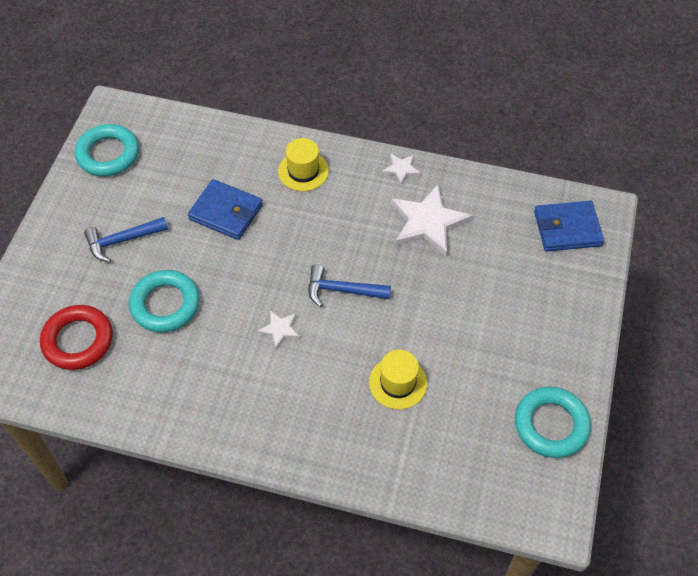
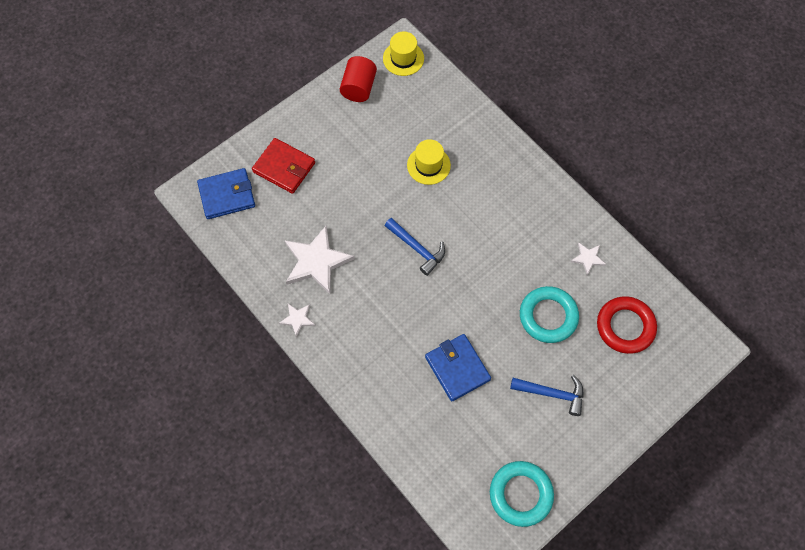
camera: 145 degrees left, 10 degrees up
white star [257,310,300,349] -> white star moved to [570,243,606,275]
yellow hat [278,138,329,191] -> yellow hat moved to [383,32,424,76]
turquoise ring [515,387,591,458] -> red cylinder [340,56,377,102]
blue wallet [534,201,604,252] -> blue wallet turned 45 degrees counterclockwise [197,168,255,219]
none -> red wallet [252,138,315,194]

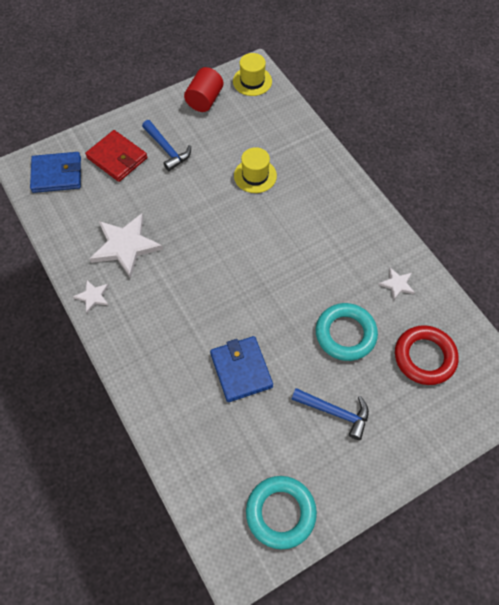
camera: 10 degrees right, 5 degrees down
blue hammer [385,218,445,276] -> blue hammer moved to [142,120,191,171]

